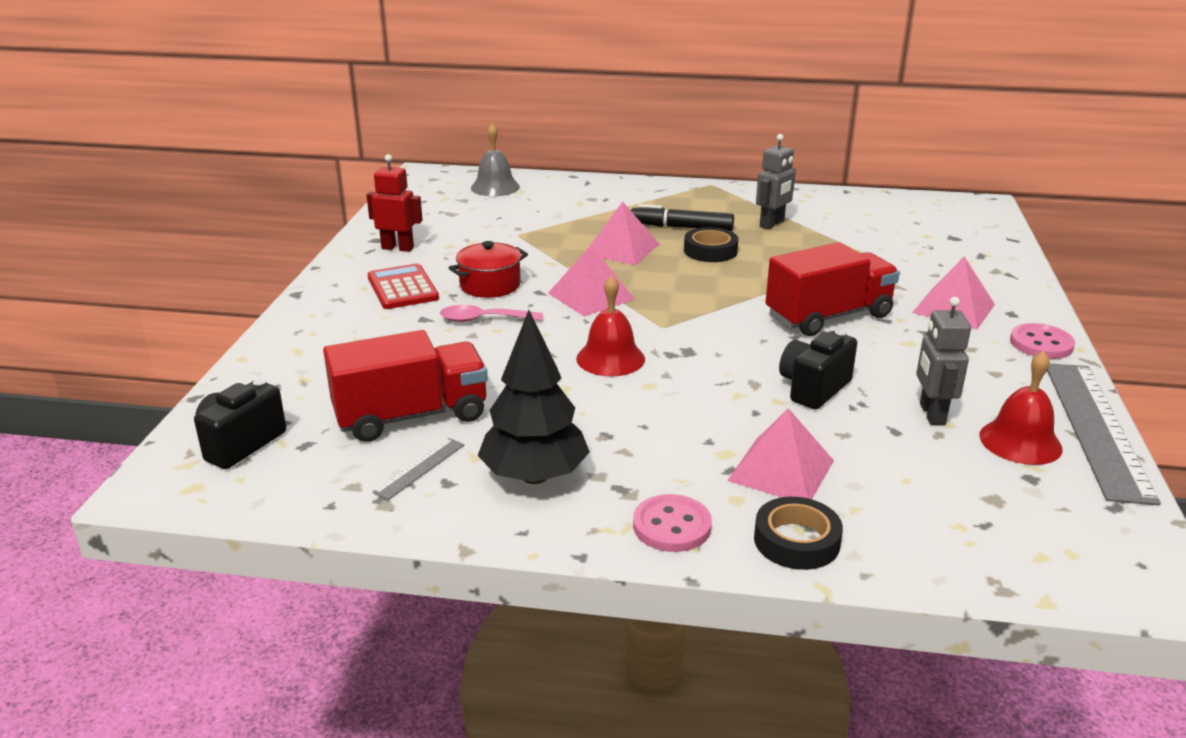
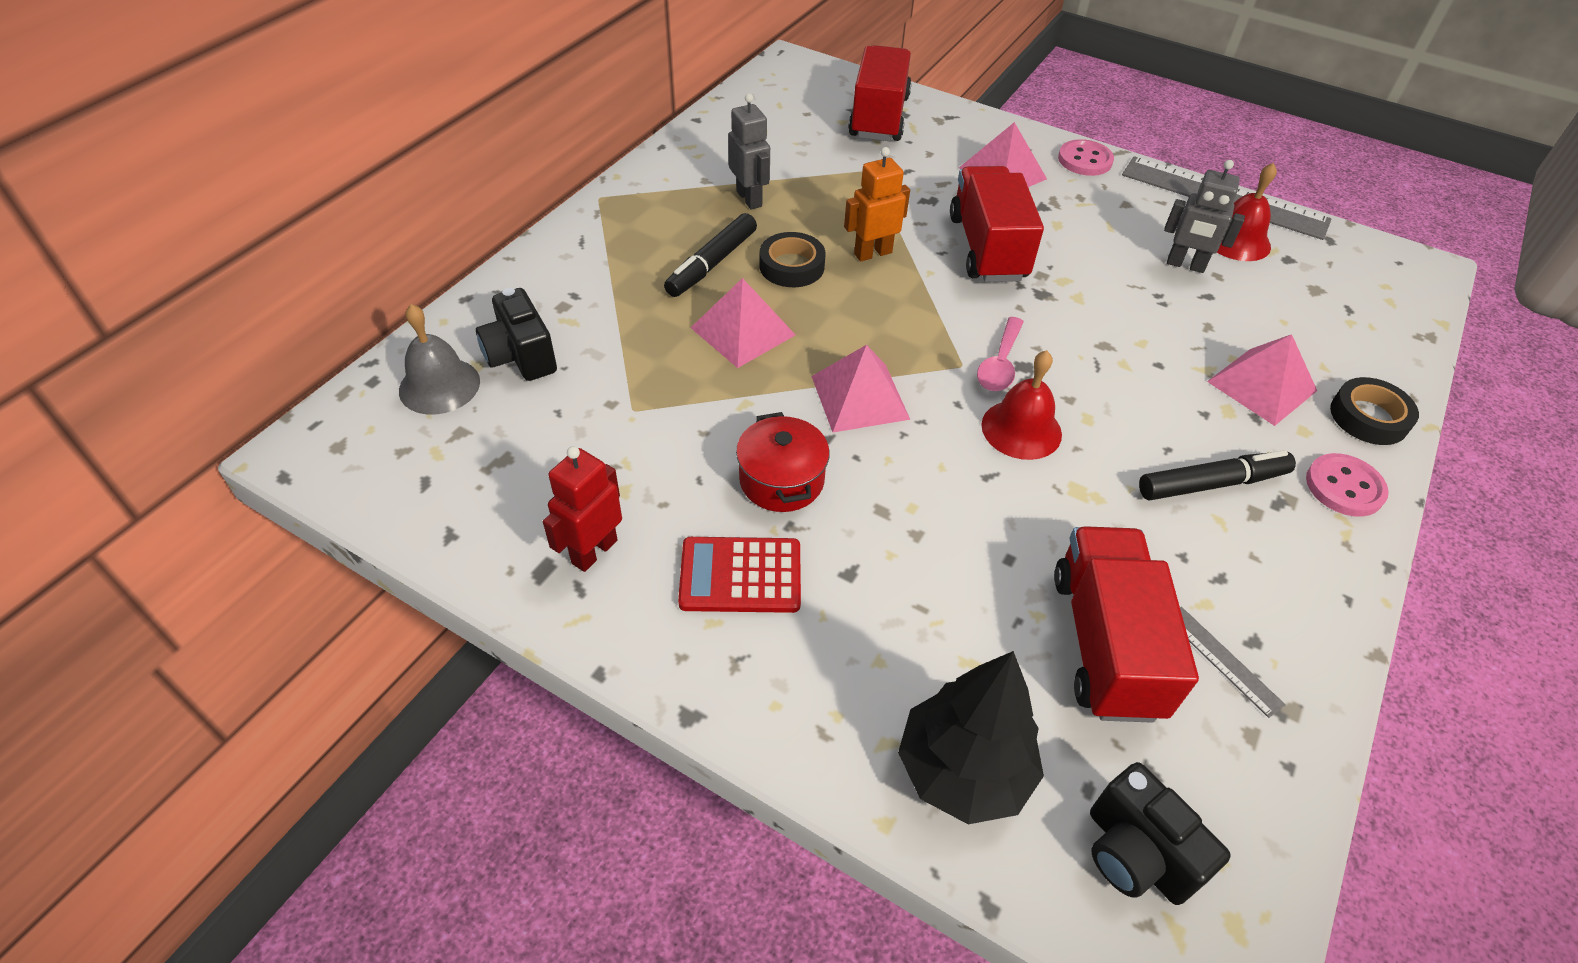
camera: 70 degrees left, 20 degrees up
pink spoon [440,305,543,322] -> pink spoon moved to [977,317,1024,391]
black tree [478,310,590,484] -> black tree moved to [898,651,1044,824]
black camera [779,330,857,409] -> black camera moved to [476,288,557,381]
none -> orange robot [844,147,910,262]
none -> red truck [848,45,912,141]
none -> black marker [1139,450,1296,501]

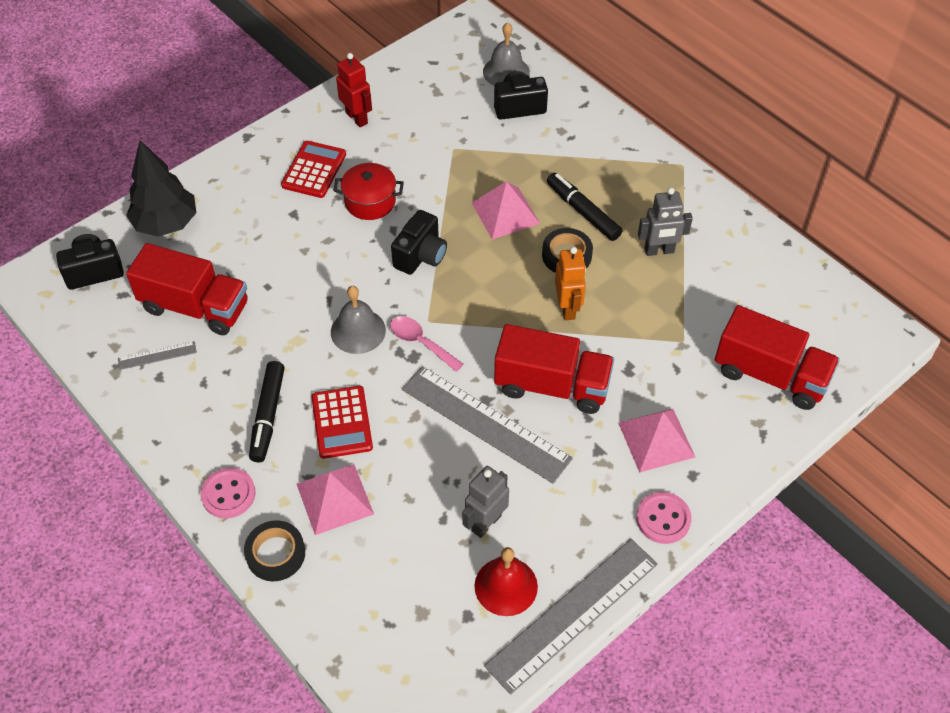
camera: 110 degrees right, 5 degrees up
pink pyramid [811,345,910,432] -> black camera [391,210,447,275]
red bell [981,350,1062,460] -> grey bell [331,286,386,354]
none -> red calculator [311,386,373,459]
none -> grey ruler [402,366,573,484]

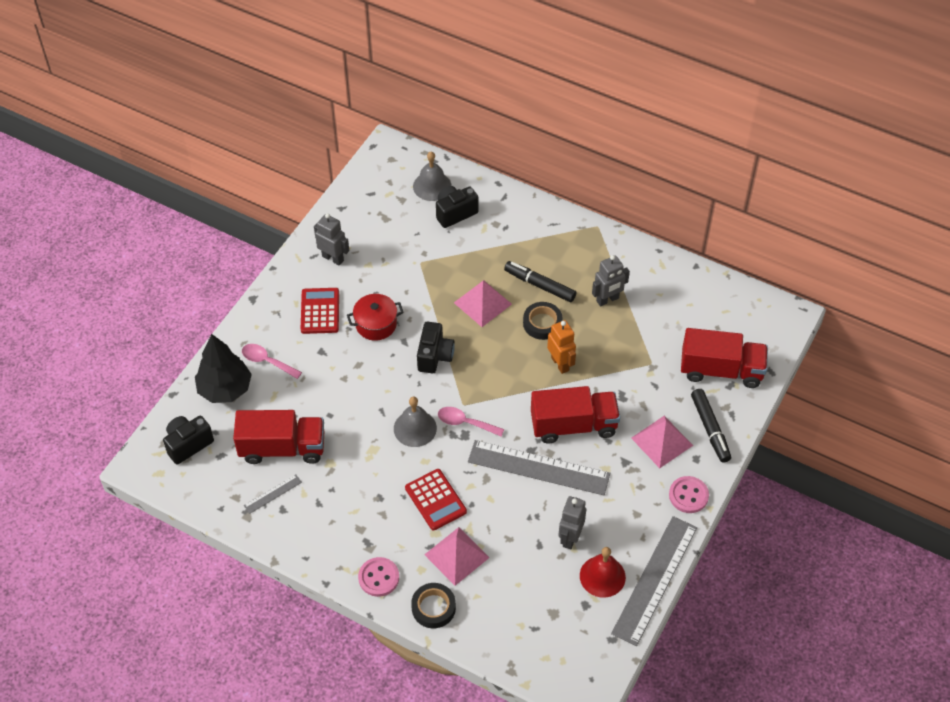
camera: 20 degrees left, 0 degrees up
black marker [249,361,285,462] -> black marker moved to [691,389,731,463]
red robot [336,53,372,127] -> grey robot [314,213,349,266]
none -> pink spoon [242,344,302,379]

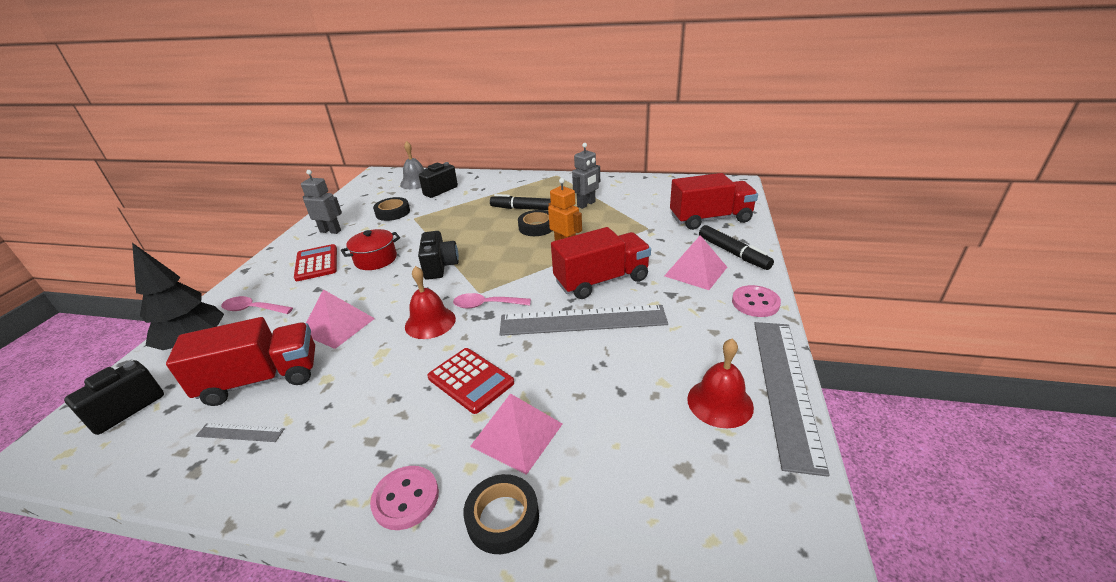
camera: 15 degrees left, 20 degrees down
grey ruler [244,474,302,514] -> grey ruler turned 60 degrees clockwise [196,423,285,442]
grey bell [394,397,437,447] -> red bell [405,266,456,339]
pink pyramid [454,280,512,327] -> pink pyramid moved to [306,289,375,349]
grey robot [558,496,586,549] -> none
none -> black tape [373,197,410,221]

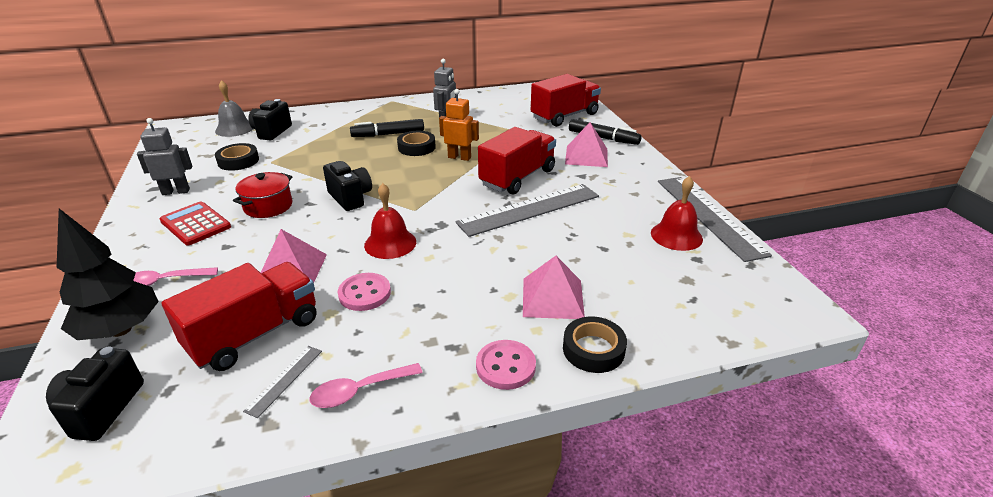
camera: 30 degrees left, 0 degrees up
grey ruler [196,423,285,442] -> grey ruler turned 45 degrees counterclockwise [243,346,322,418]
red calculator [427,348,514,414] -> none
pink spoon [453,293,531,308] -> pink spoon moved to [310,363,423,408]
pink button [732,285,781,317] -> pink button moved to [338,273,391,311]

